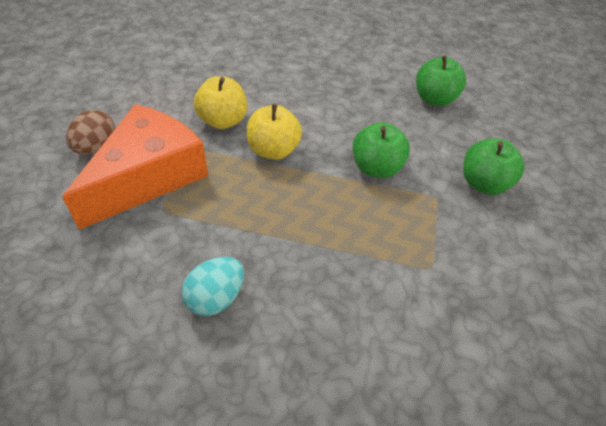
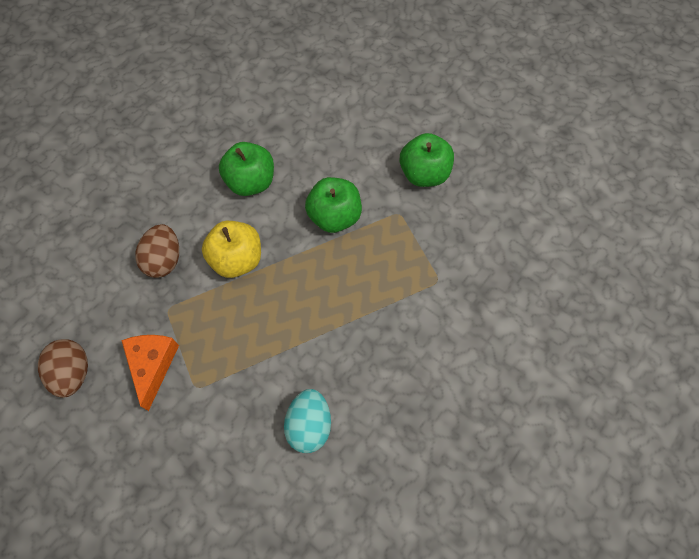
camera: 35 degrees left, 15 degrees up
orange cheese [62,104,208,230] -> orange cheese [121,335,179,411], size x0.51
yellow apple [194,76,247,129] -> brown egg [135,224,179,278]
green apple [416,55,466,106] -> green apple moved to [219,142,274,196]

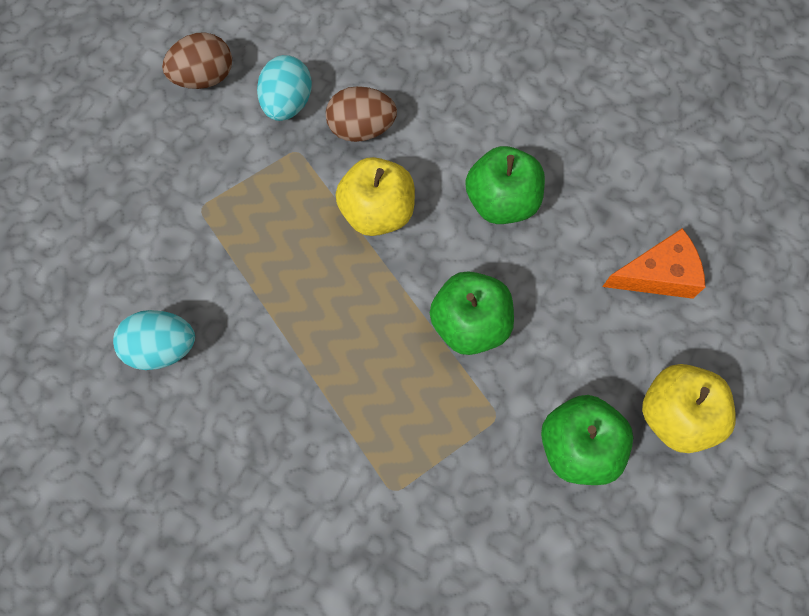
camera: 80 degrees right, 5 degrees up
orange cheese [121,335,179,411] -> orange cheese moved to [602,228,705,299]
none -> turquoise egg [257,55,312,121]
none -> yellow apple [642,364,736,453]

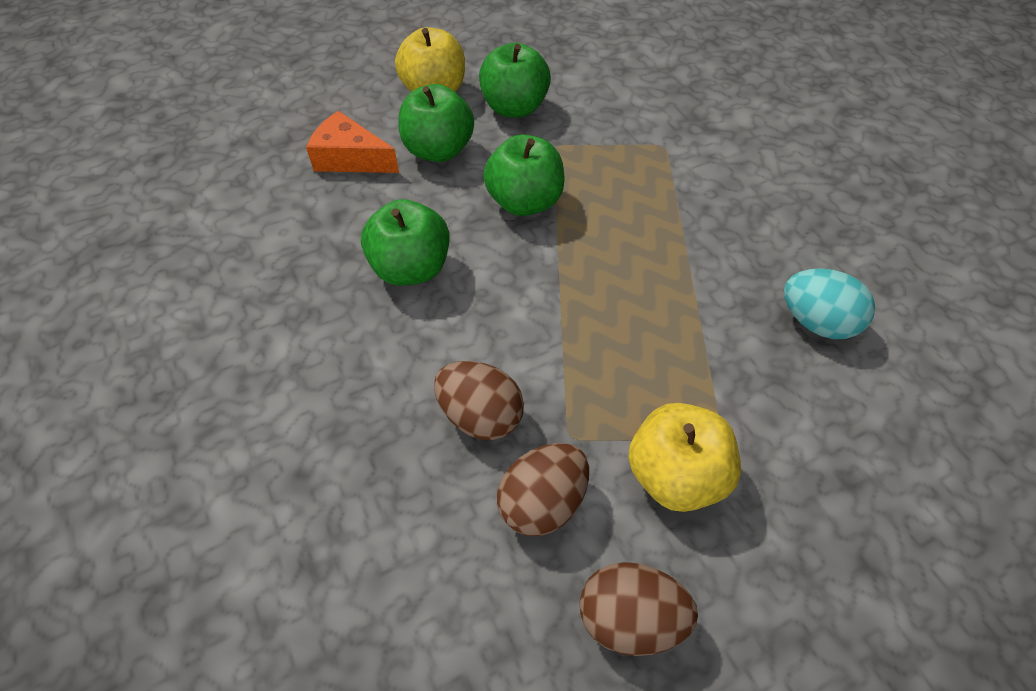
camera: 145 degrees left, 15 degrees down
turquoise egg [257,55,312,121] -> brown egg [497,443,589,536]
yellow apple [336,157,415,236] -> yellow apple moved to [628,403,741,512]
none -> green apple [399,84,474,162]

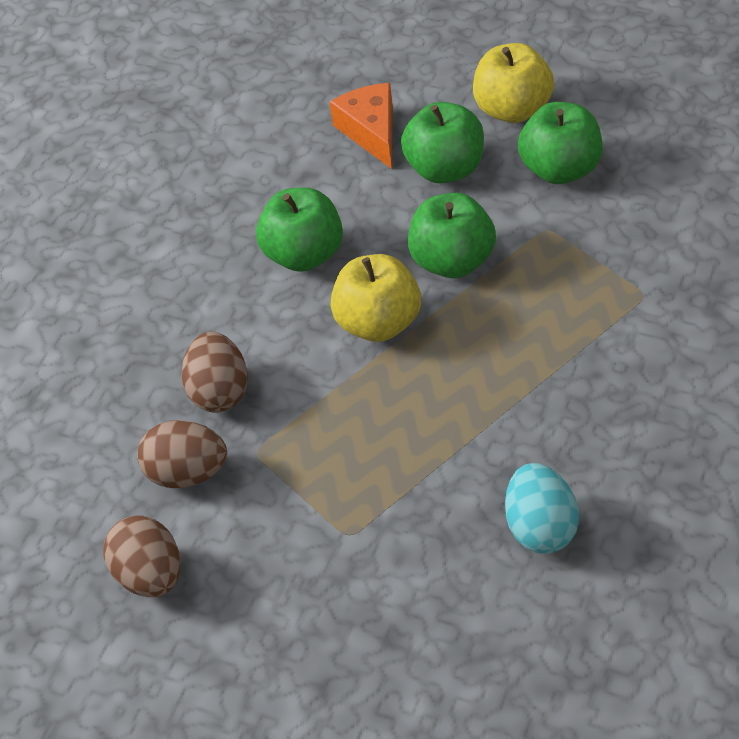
camera: 55 degrees right, 5 degrees down
yellow apple [628,403,741,512] -> yellow apple moved to [331,254,421,342]

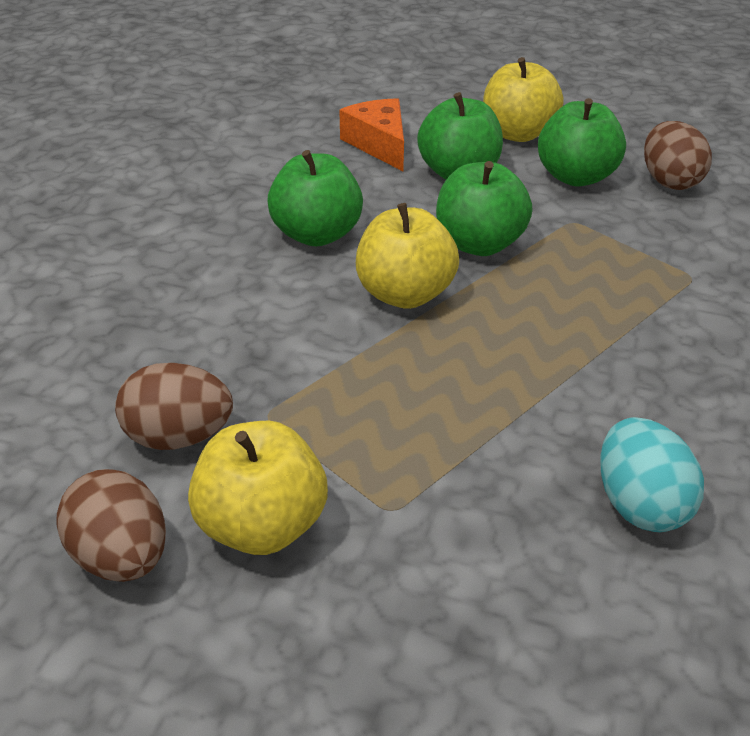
camera: 10 degrees left, 10 degrees down
brown egg [181,332,248,413] -> brown egg moved to [644,121,712,190]
none -> yellow apple [188,421,328,555]

